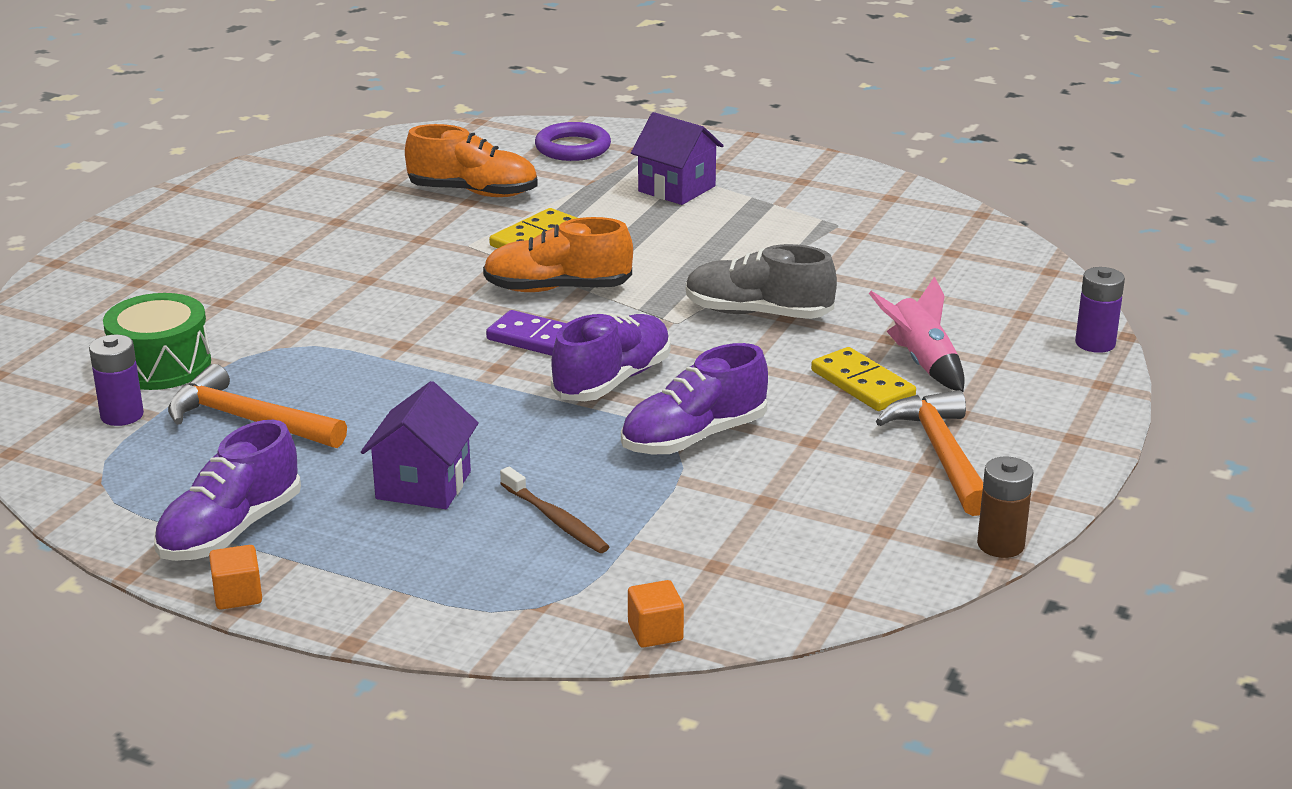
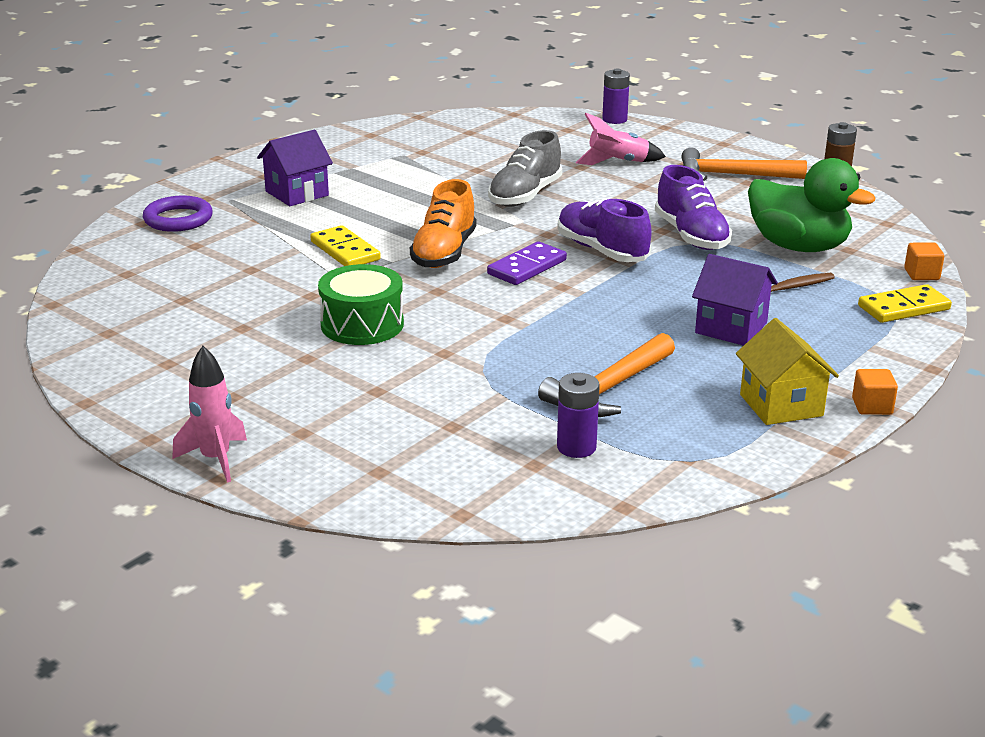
camera: 75 degrees left, 0 degrees up
green drum [103,293,211,390] -> green drum moved to [318,264,404,345]
purple shoe [154,420,301,561] -> yellow house [736,318,839,425]
orange shoe [405,124,538,197] -> none
yellow domino [811,347,916,411] -> yellow domino moved to [858,284,952,323]
none -> pink rocket [173,346,247,483]
none -> green duck [748,158,875,252]

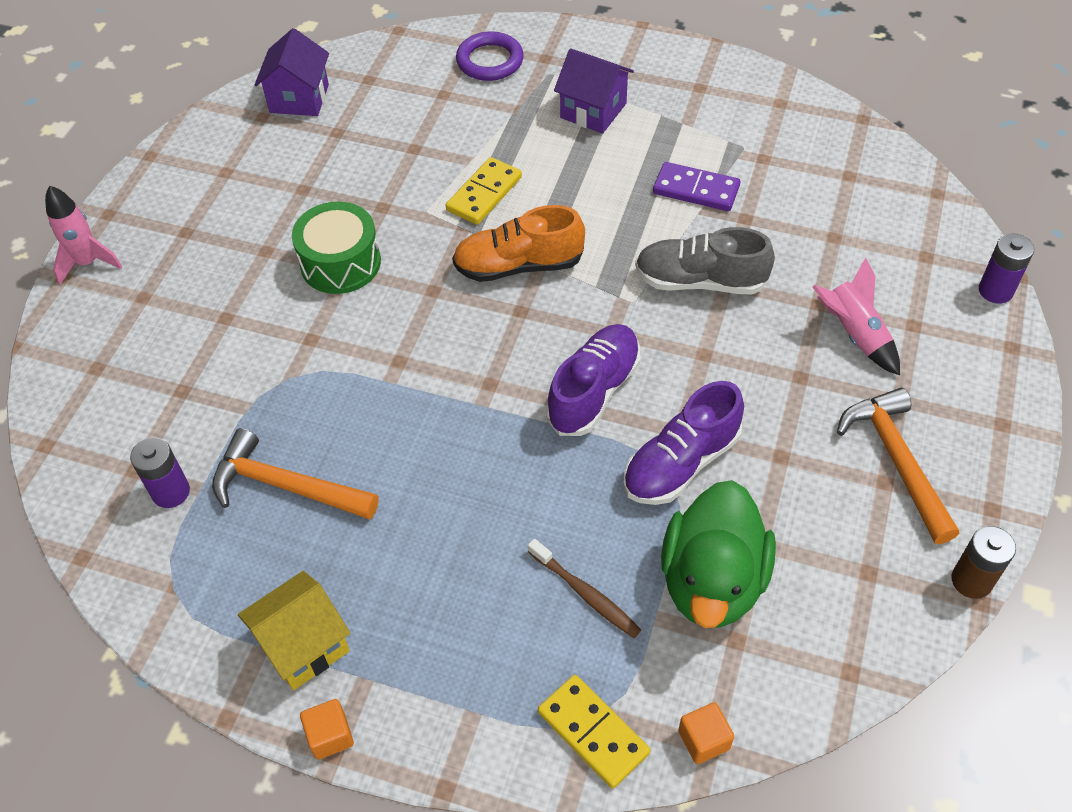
camera: 70 degrees right, 25 degrees up
purple domino [487,241,567,285] -> purple domino moved to [653,162,740,211]
purple house [692,254,778,346] -> purple house moved to [255,28,329,116]

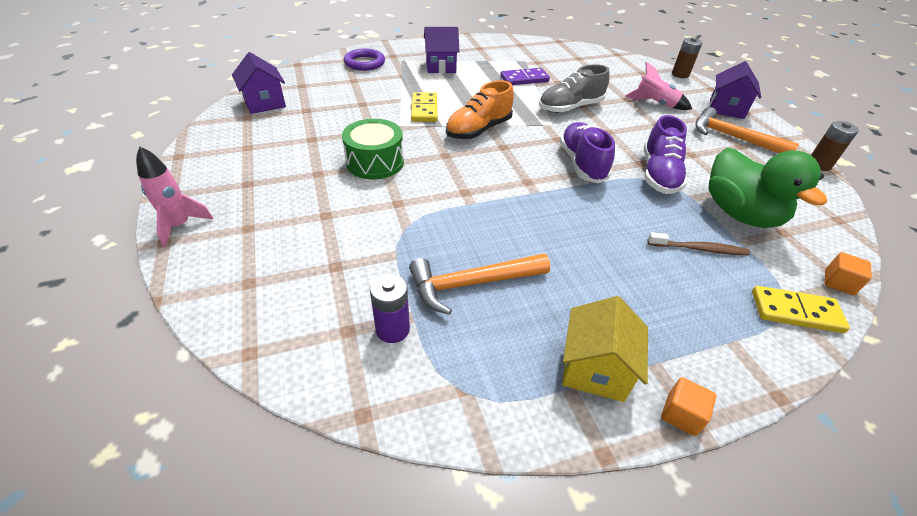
camera: 40 degrees left, 10 degrees down
purple battery [979,233,1034,304] -> brown battery [672,37,702,78]
none -> purple house [709,61,761,119]

